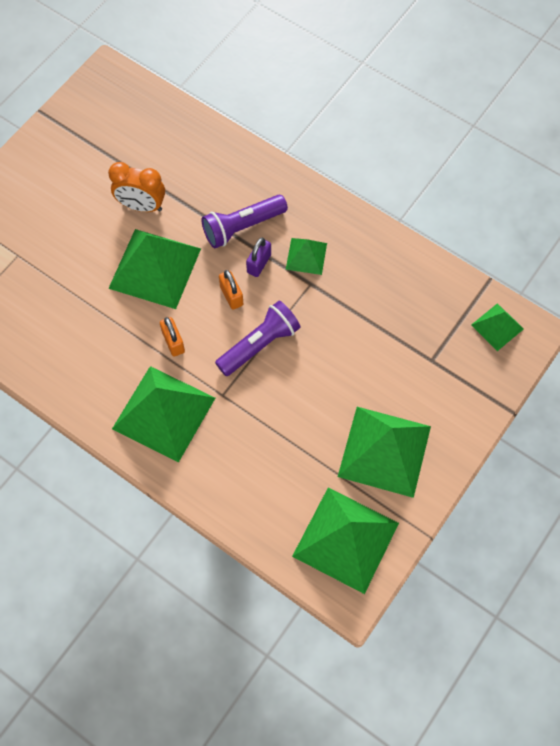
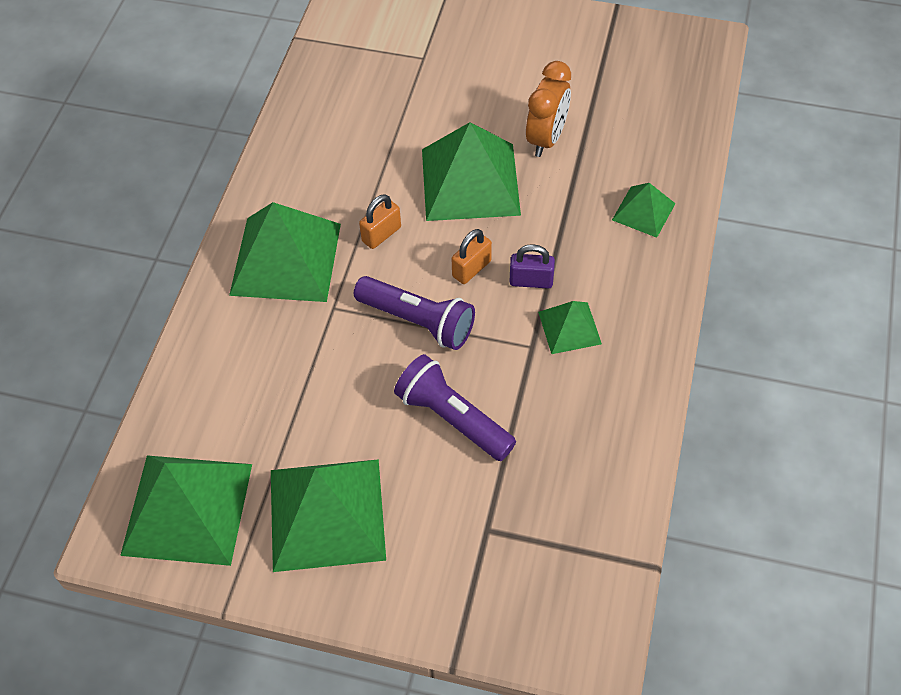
camera: 70 degrees right, 10 degrees down
orange clock [108,162,165,212] -> orange clock turned 150 degrees counterclockwise [526,61,571,157]
purple flashlight [201,195,288,248] -> purple flashlight moved to [394,354,516,461]
green pyramid [471,303,524,351] -> green pyramid moved to [612,183,676,238]

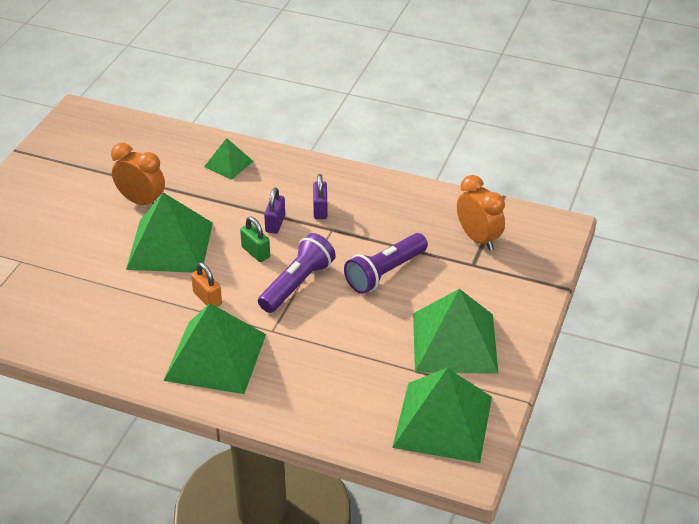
camera: 85 degrees left, 15 degrees down
orange padlock [452,229,492,284] -> green padlock [240,217,270,262]
green pyramid [538,301,602,354] -> purple padlock [313,174,328,219]
none -> orange clock [457,175,505,251]

